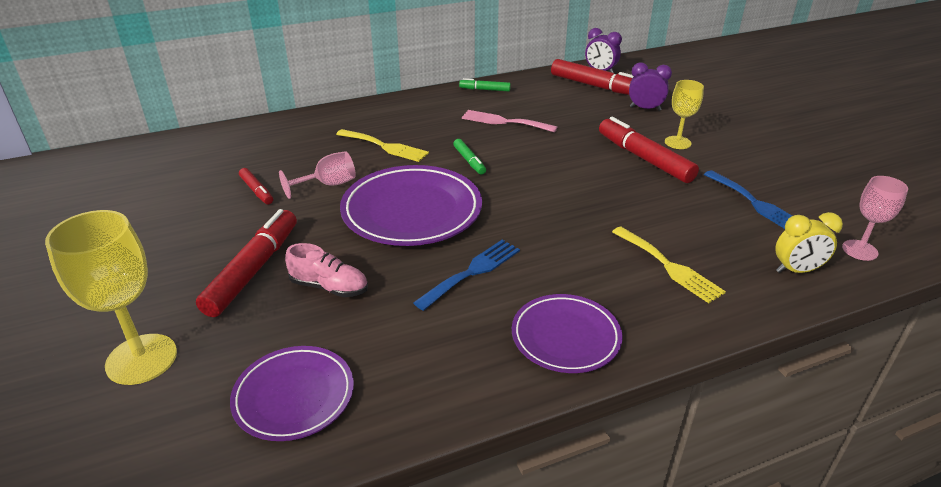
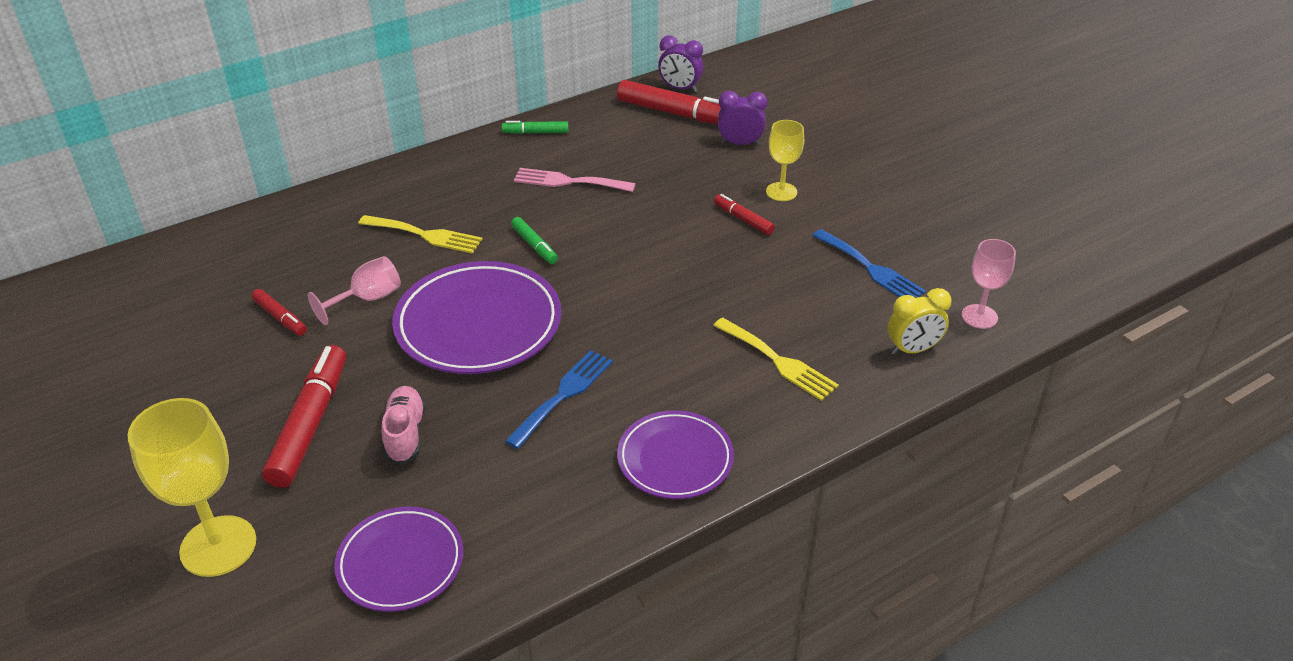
camera: 10 degrees left, 5 degrees up
pink shoe [285,243,368,297] -> pink shoe turned 105 degrees counterclockwise [381,386,425,465]
red marker [599,117,699,183] -> red marker [714,194,775,235], size x0.51

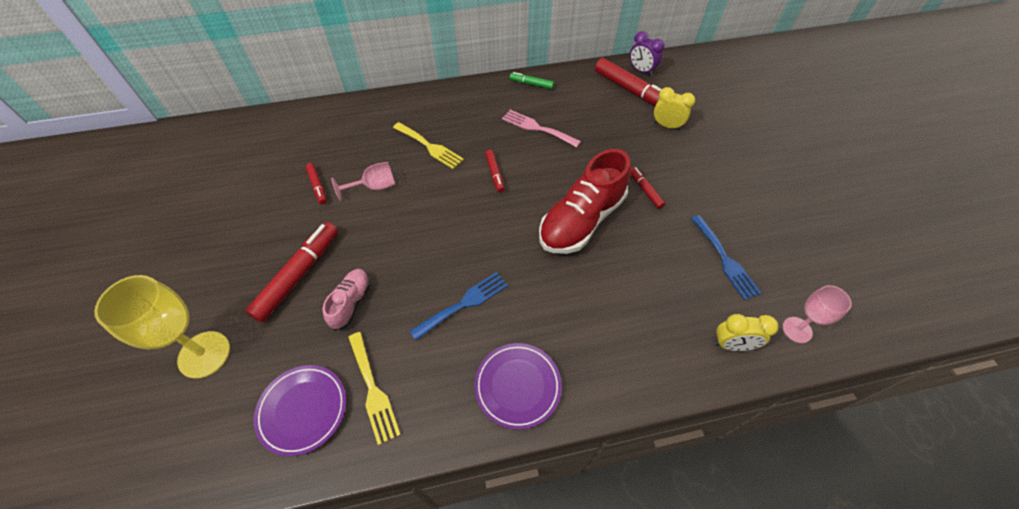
camera: 20 degrees right, 15 degrees up
purple plate [392,261,562,374] -> none
green marker [511,217,558,264] -> red marker [485,150,504,192]
yellow fork [713,318,839,401] -> yellow fork moved to [348,332,401,445]
purple clock [718,91,767,145] -> yellow clock [653,87,695,130]
yellow goblet [766,120,804,201] -> none
none -> red shoe [539,149,631,254]

